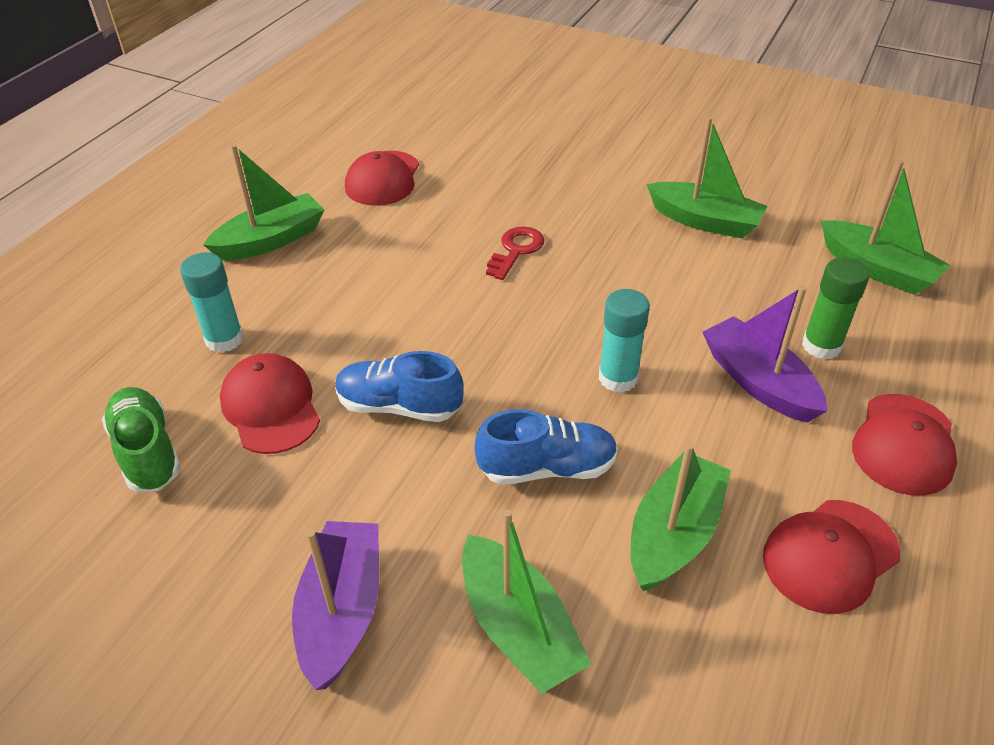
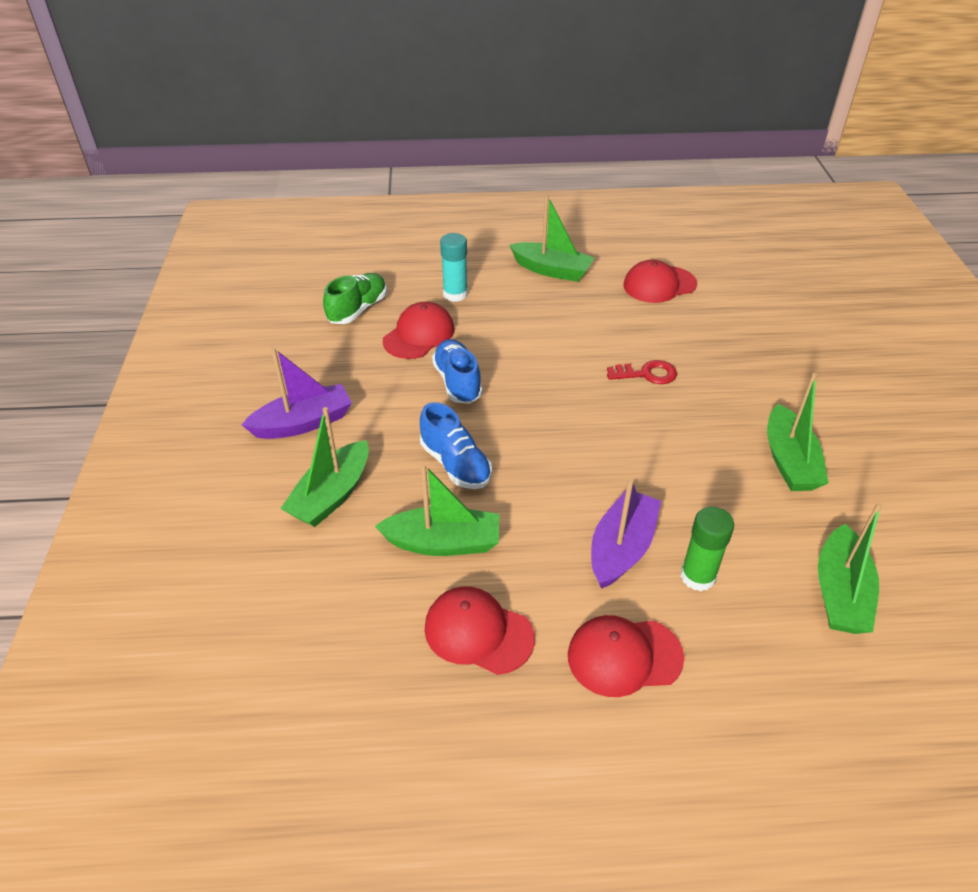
camera: 60 degrees right, 0 degrees up
turquoise glue stick [599,289,650,393] -> none

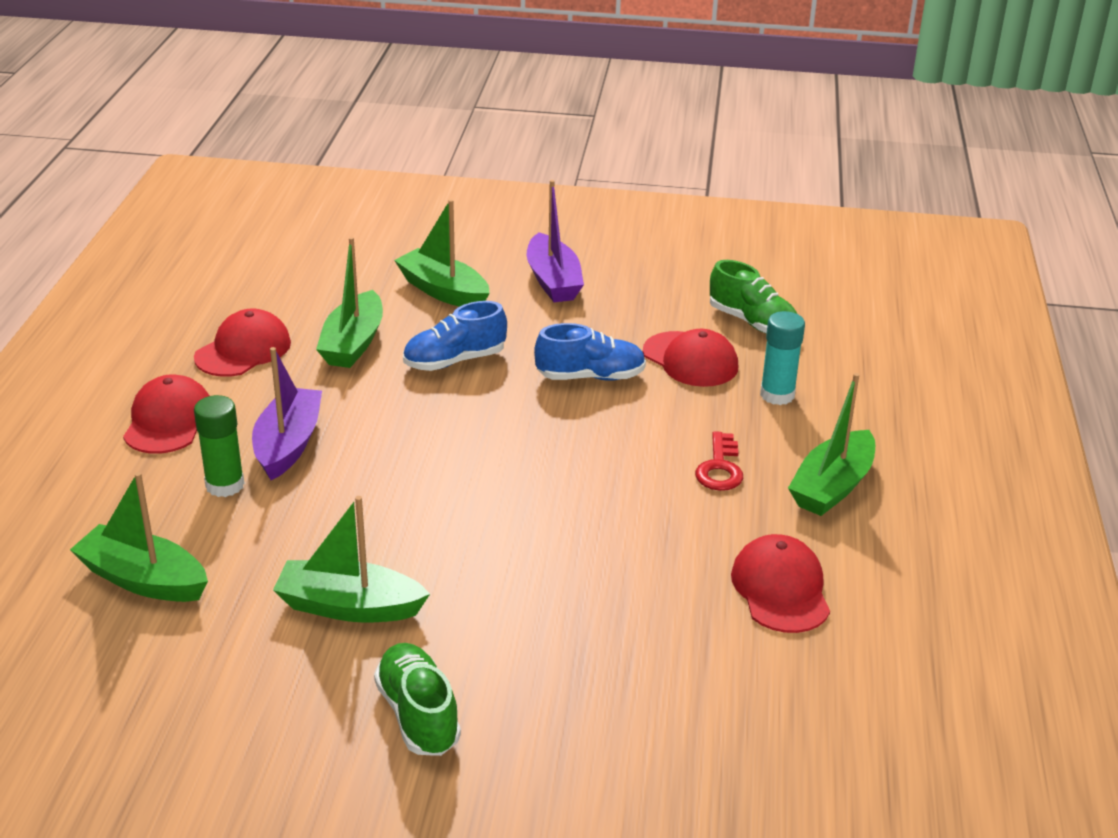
camera: 100 degrees right, 10 degrees down
purple boat [591,479,661,589] -> purple boat turned 120 degrees counterclockwise [252,347,322,480]
red key [607,360,677,384] -> red key moved to [695,431,743,491]
none -> green shoe [374,643,461,756]

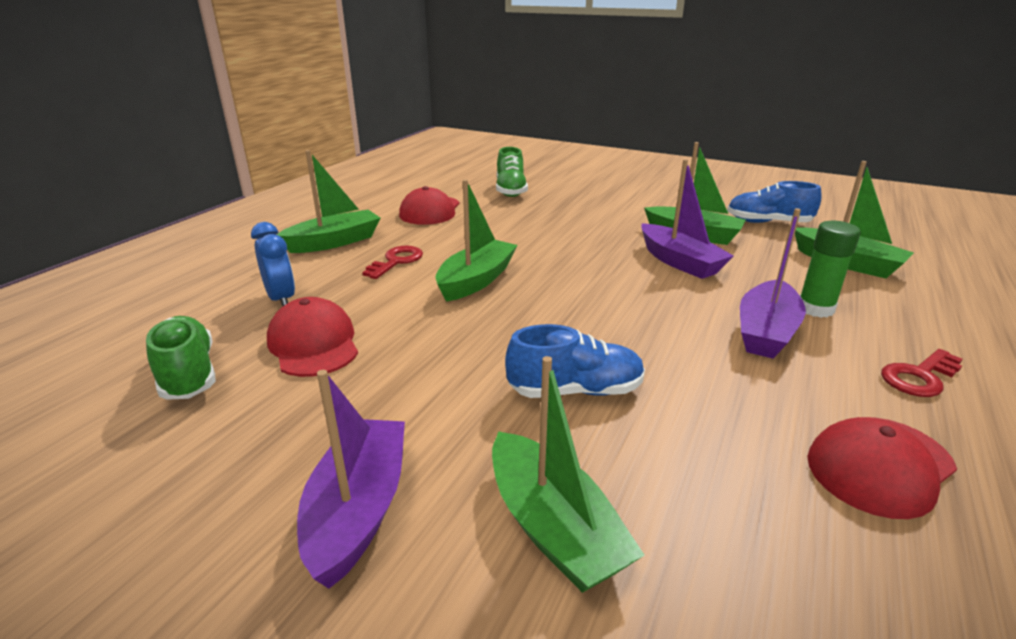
camera: 160 degrees left, 5 degrees down
red cap [123,374,210,454] -> red key [881,349,962,397]
green boat [316,237,383,368] -> green boat moved to [436,179,518,302]
green shoe [374,643,461,756] -> green shoe moved to [496,147,528,197]
blue shoe [534,323,646,381] -> blue shoe moved to [727,181,822,223]
turquoise glue stick [760,311,805,405] -> blue clock [251,222,295,306]
none -> purple boat [641,159,733,279]

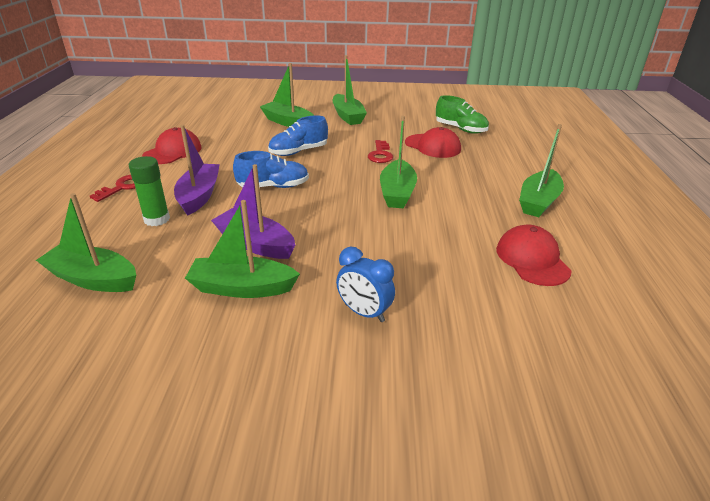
camera: 155 degrees right, 5 degrees up
blue clock [251,222,295,306] -> blue clock moved to [336,247,395,322]
purple boat [297,370,405,588] -> green boat [332,55,367,125]
red key [362,246,423,279] -> red key moved to [368,140,393,163]
green shoe [496,147,528,197] -> none
blue shoe [727,181,822,223] -> blue shoe moved to [233,151,309,188]

